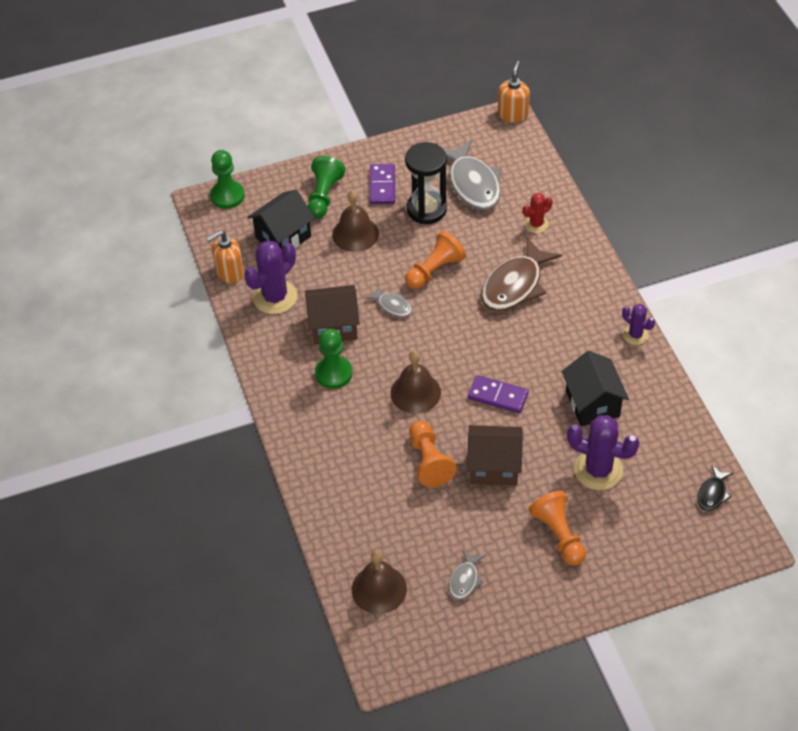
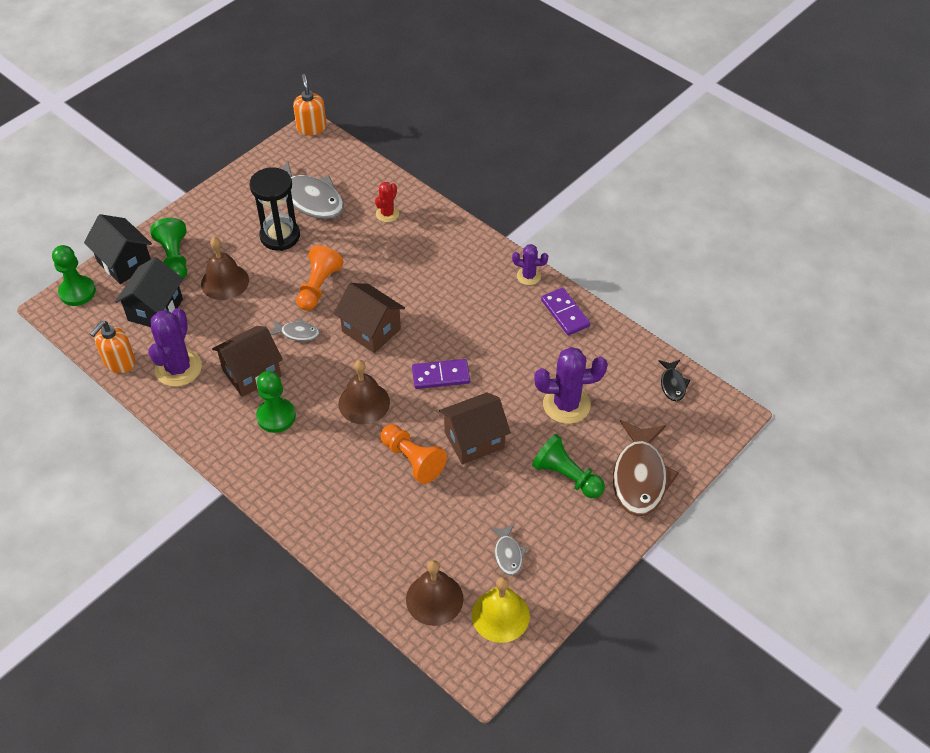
camera: 30 degrees left, 0 degrees up
purple domino [370,164,395,204] -> purple domino moved to [541,287,590,335]
brown fish [481,237,562,312] -> brown fish moved to [613,420,679,516]
orange pawn [528,491,586,566] -> green pawn [532,434,605,498]
black house [562,351,629,426] -> black house moved to [84,214,152,284]
none -> brown house [334,283,405,353]
none -> yellow bell [472,577,530,643]

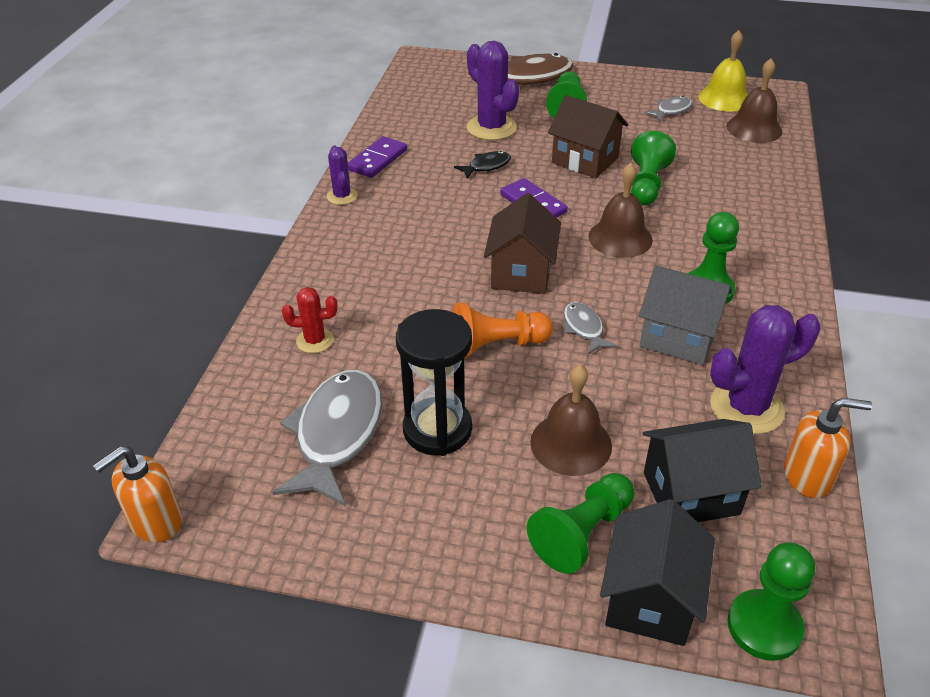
camera: 120 degrees left, 10 degrees down
brown house [212,326,283,397] -> grey house [639,265,732,365]
orange pawn [380,424,447,484] -> green pawn [631,131,676,205]
black fish [659,360,690,401] -> black fish moved to [454,151,511,179]

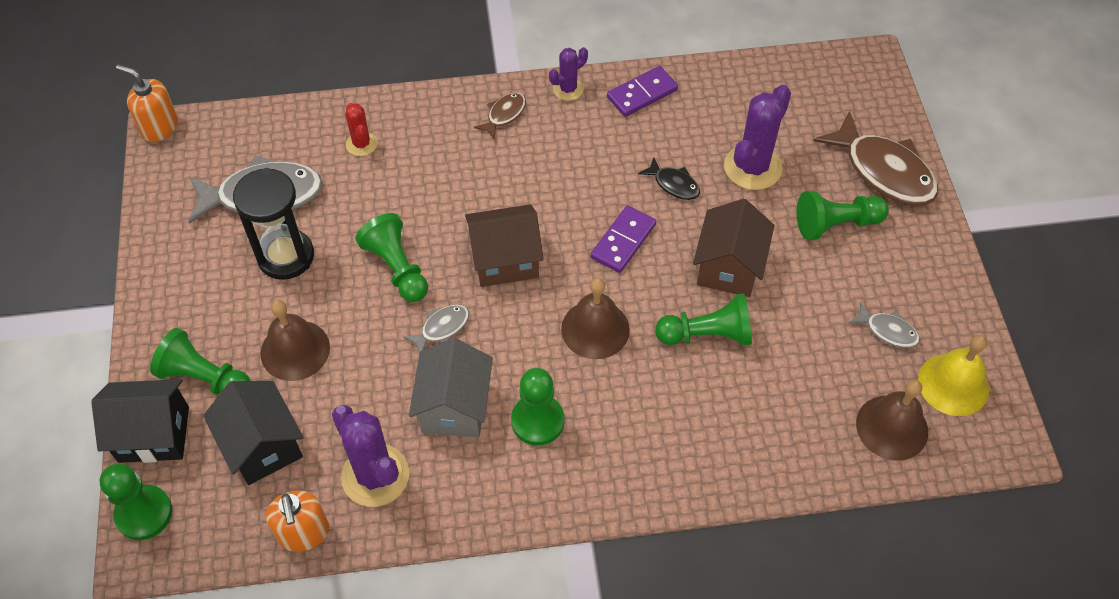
camera: 70 degrees right, 15 degrees up
purple domino [348,136,407,178] -> purple domino turned 45 degrees counterclockwise [607,66,678,117]
orange pawn [452,303,553,358] -> green pawn [355,213,428,302]
none -> brown fish [474,93,526,140]

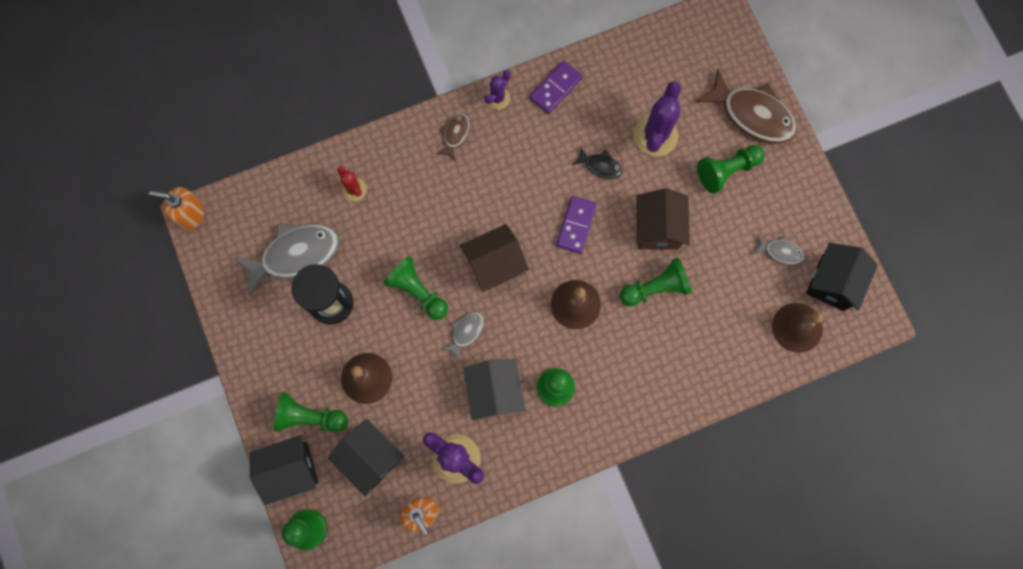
camera: 15 degrees left, 20 degrees up
yellow bell [918,335,989,416] -> black house [806,243,878,311]

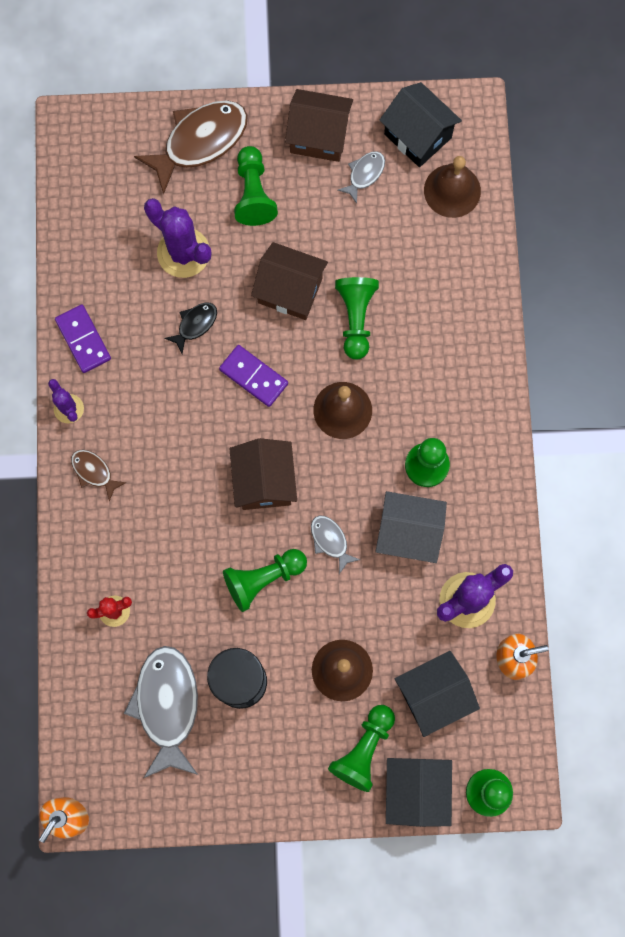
camera: 70 degrees left, 0 degrees up
none -> brown house [285,89,353,162]

